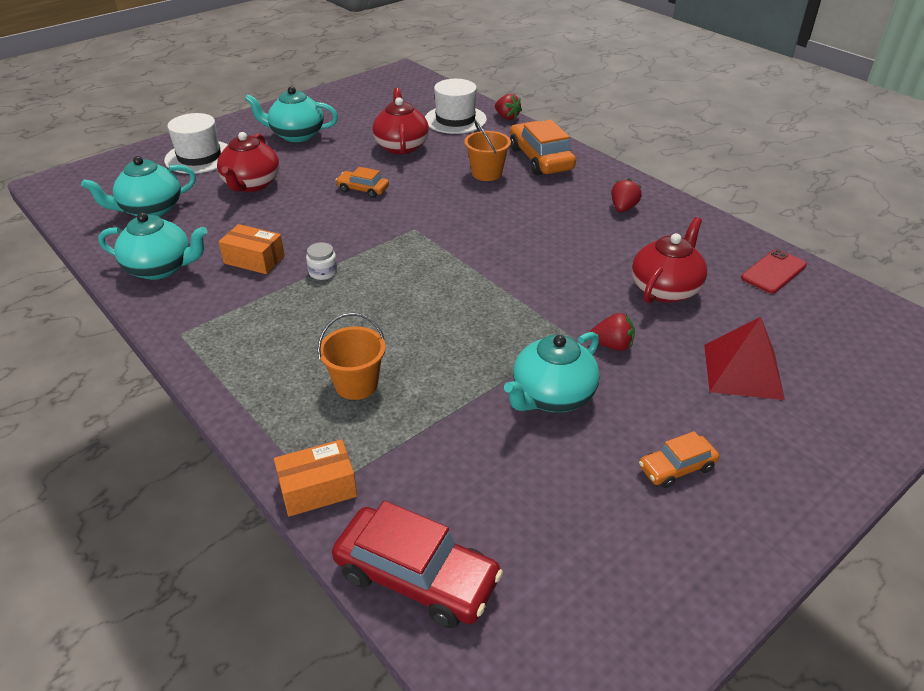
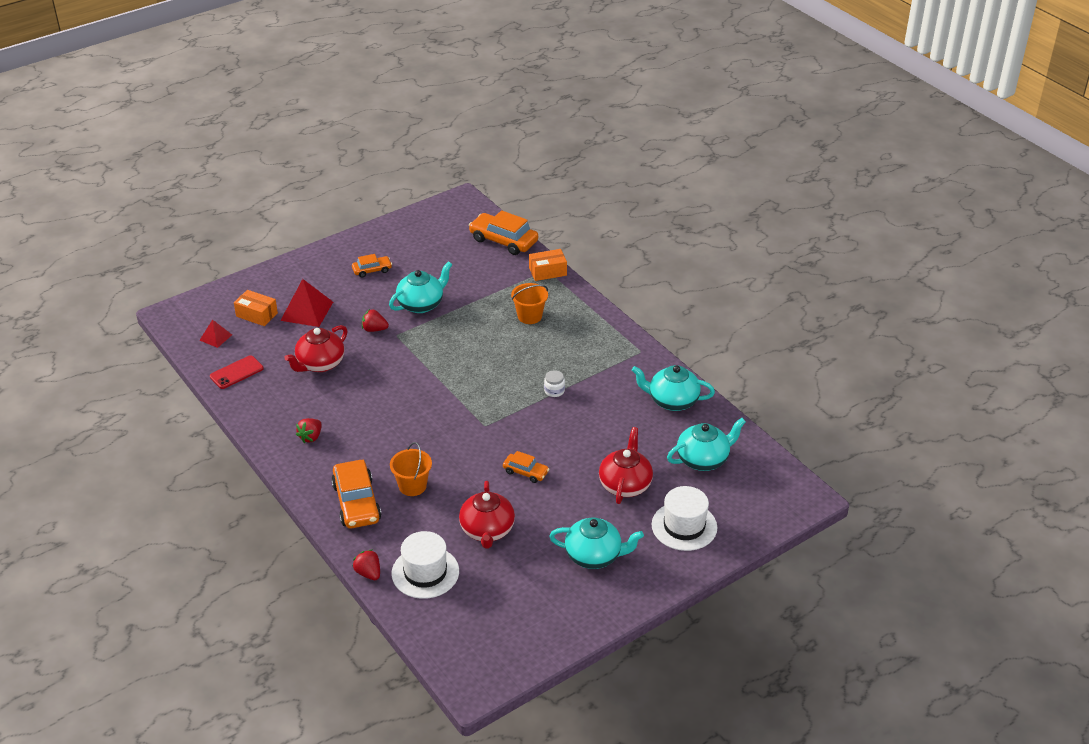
camera: 175 degrees left, 0 degrees up
orange box [219,224,285,274] -> orange box moved to [234,290,278,326]
red car [332,500,503,628] -> orange car [469,210,538,255]
none -> red pyramid [199,319,232,348]

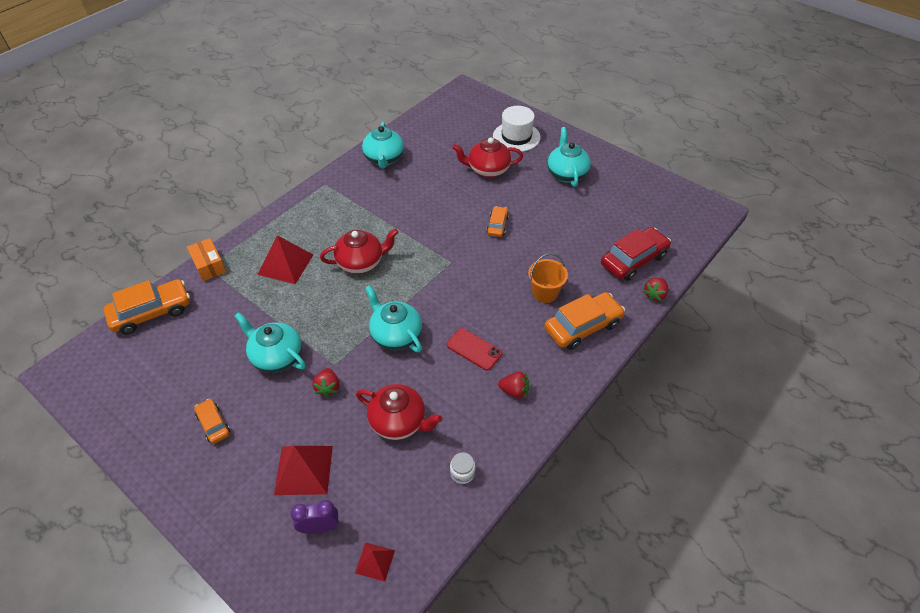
camera: 105 degrees left, 10 degrees up
red phone [210,355,264,389] -> red phone moved to [446,328,502,371]
orange box [234,290,278,326] -> purple clock [290,500,338,534]
white hat [391,531,459,599] -> red car [601,227,671,281]
red teapot [459,481,515,549] -> red teapot moved to [320,228,398,274]
orange car [469,210,538,255] -> orange car turned 135 degrees counterclockwise [103,279,190,334]
orange bucket [511,283,548,324] -> red pyramid [258,235,313,284]
white jar [544,370,565,397] -> white jar moved to [450,453,475,484]
turquoise teapot [667,418,746,471] -> turquoise teapot moved to [365,285,422,352]

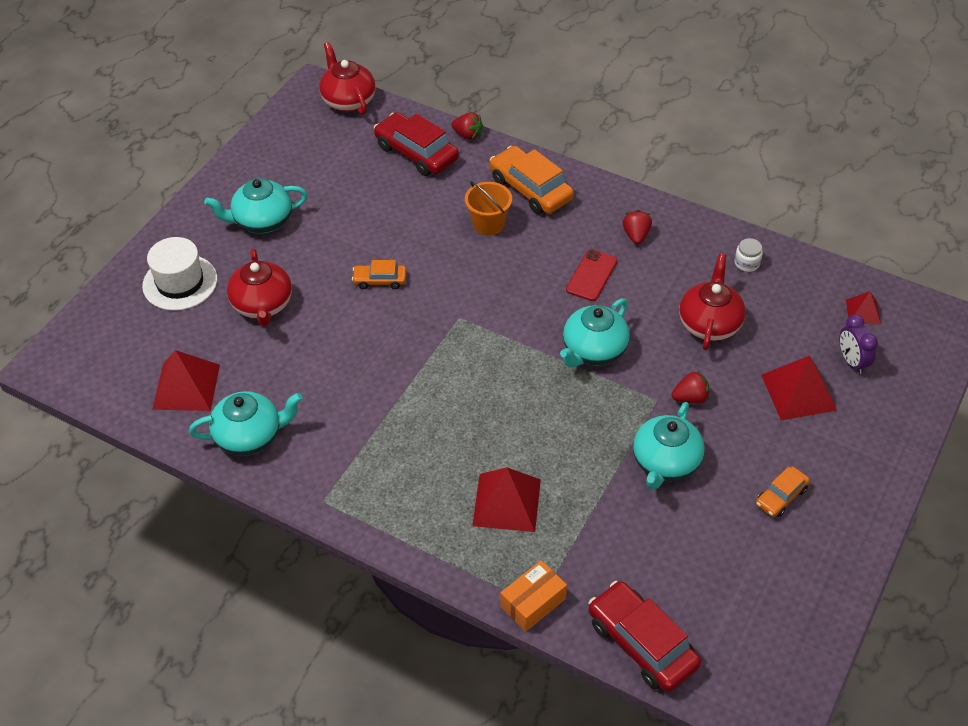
camera: 100 degrees left, 0 degrees up
orange car [103,279,190,334] -> red car [589,581,701,692]
red teapot [320,228,398,274] -> red teapot moved to [319,42,376,115]
none -> red pyramid [152,350,220,411]

